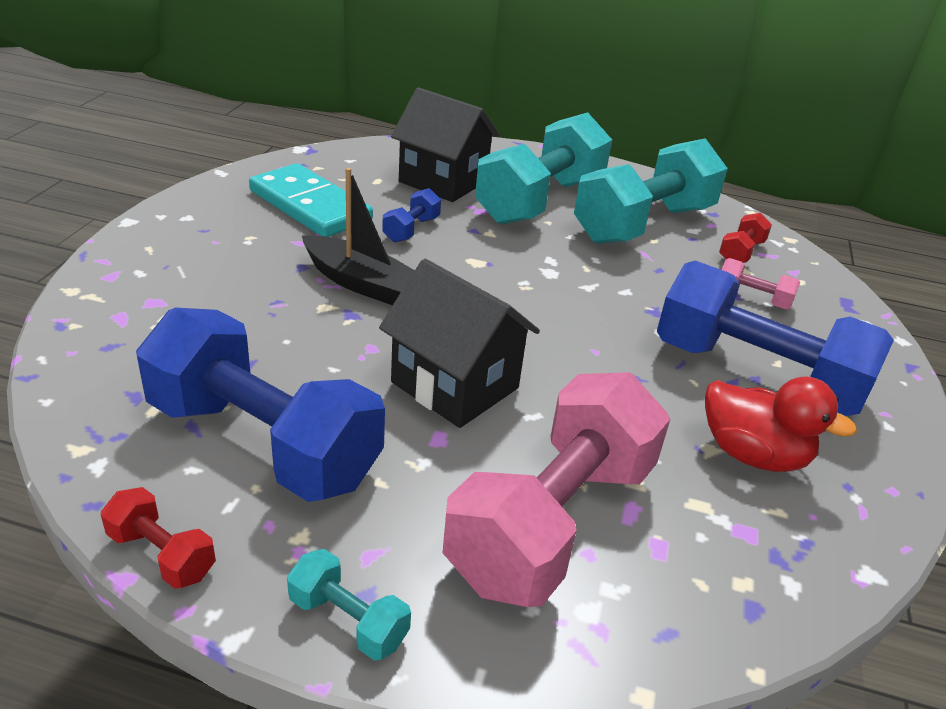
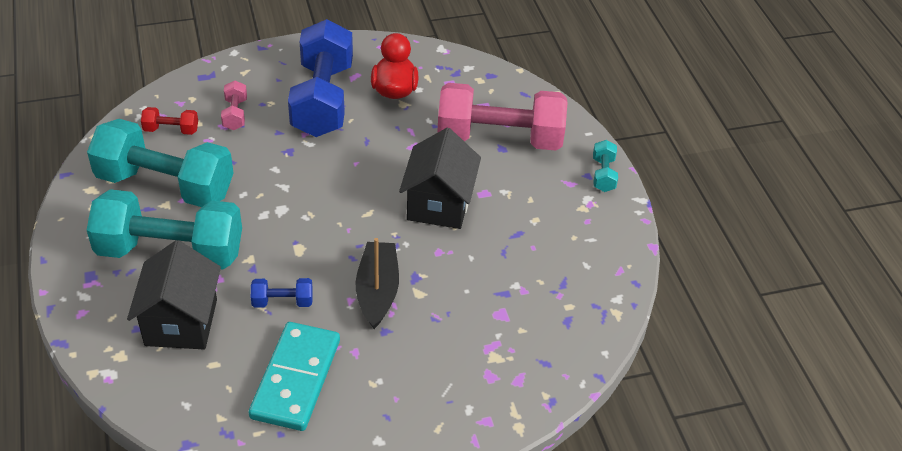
camera: 120 degrees left, 10 degrees up
red dumbbell [101,487,216,589] -> none
blue dumbbell [136,307,385,502] -> none

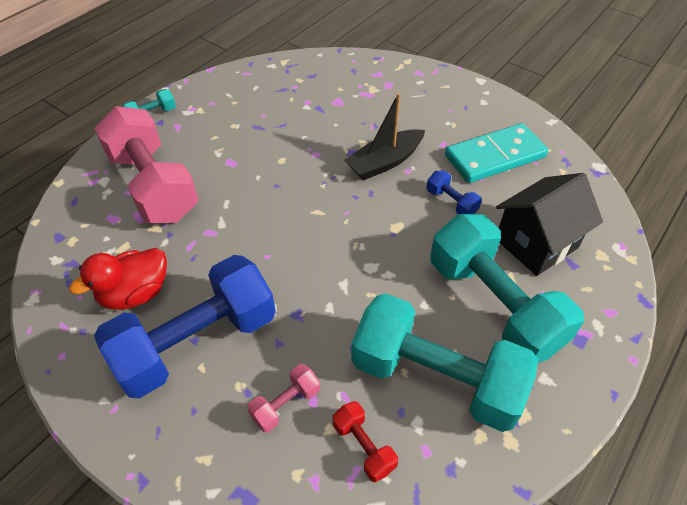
camera: 125 degrees left, 5 degrees up
turquoise dumbbell [87,119,234,207] -> turquoise dumbbell turned 45 degrees counterclockwise [351,293,538,432]
black house [399,128,481,229] -> none

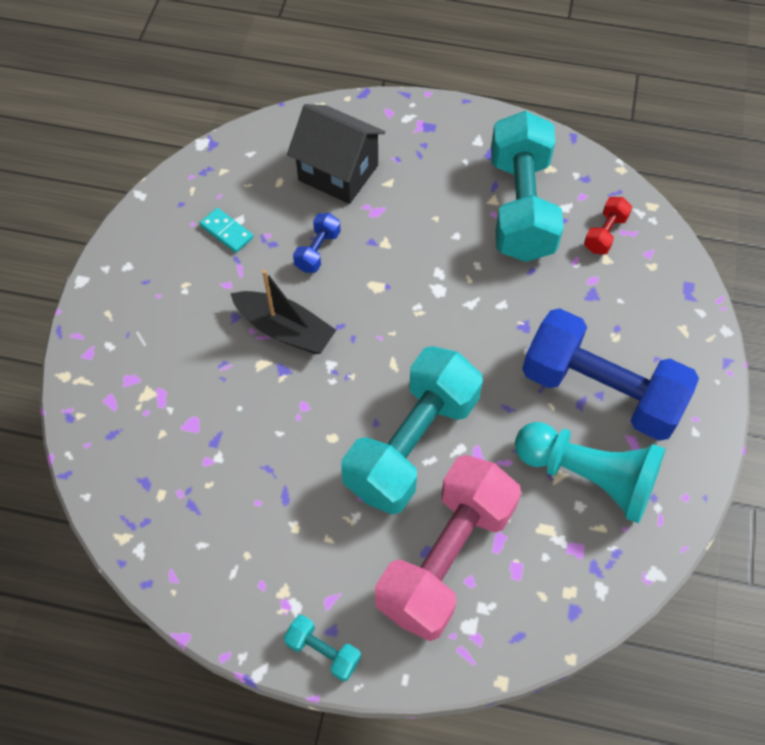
camera: 115 degrees left, 10 degrees up
red duck [69,248,167,310] -> turquoise pawn [515,422,665,523]
pink dumbbell [247,364,320,433] -> none
turquoise dumbbell [430,214,584,363] -> turquoise dumbbell moved to [341,346,483,515]
turquoise domino [445,123,548,183] -> turquoise domino [199,208,253,253], size x0.48

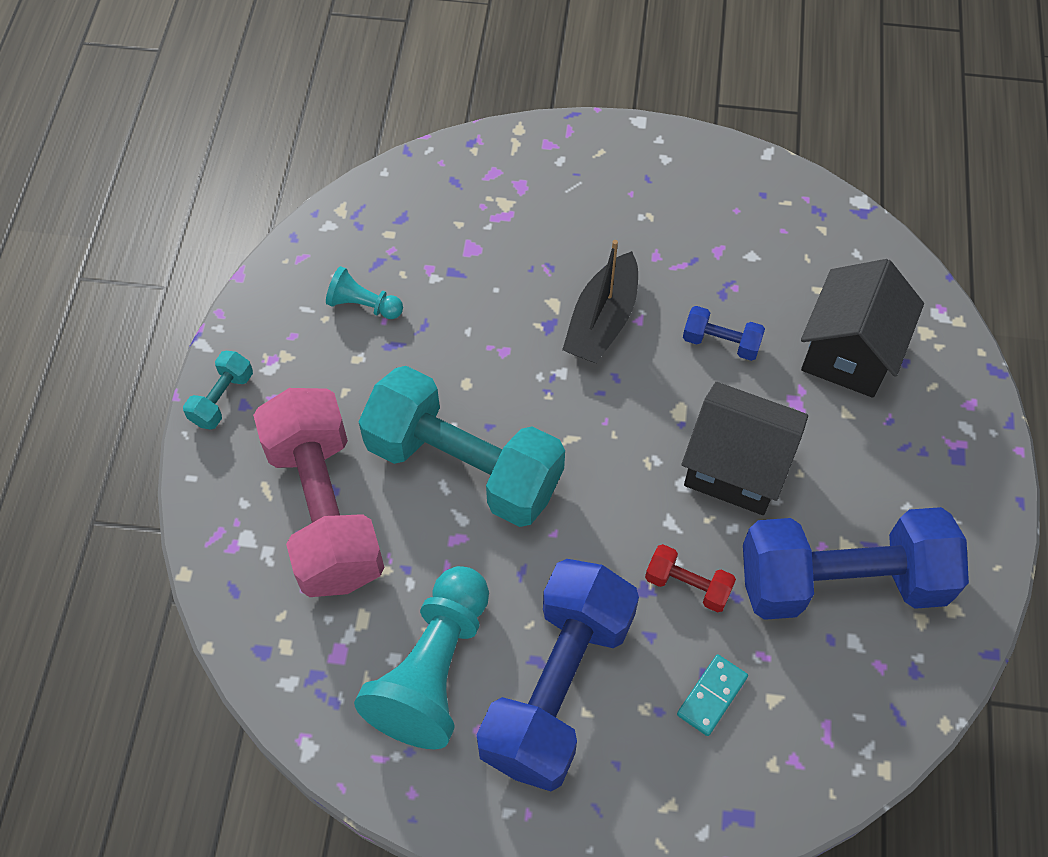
camera: 85 degrees right, 0 degrees up
turquoise domino [199,208,253,253] -> turquoise domino moved to [677,654,748,736]
pink dumbbell [375,455,521,641] -> pink dumbbell turned 45 degrees clockwise [253,388,384,597]
turquoise dumbbell [491,111,564,262] -> blue dumbbell [743,507,969,620]
red dumbbell [584,197,632,254] -> red dumbbell moved to [645,544,736,612]
none -> turquoise pawn [326,266,403,319]
none -> black house [682,382,808,515]

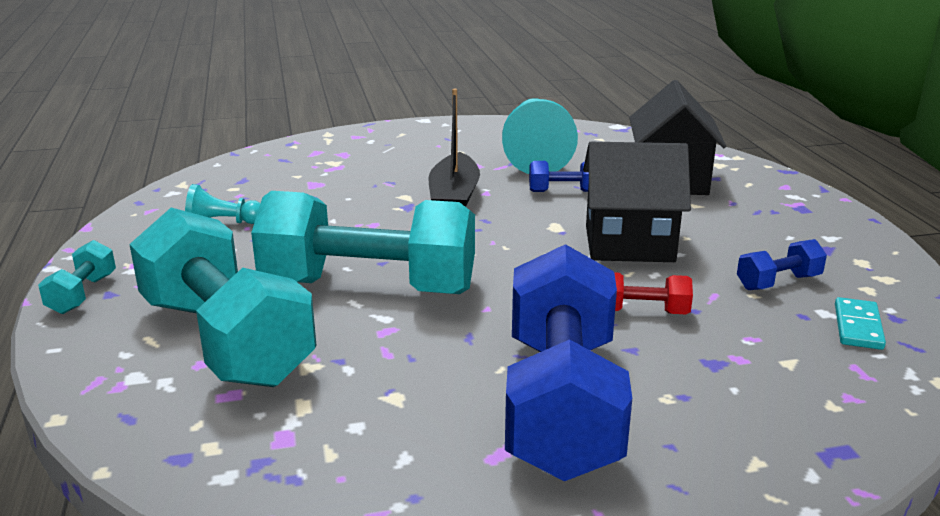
camera: 20 degrees left, 35 degrees down
pink dumbbell [253,388,384,597] -> turquoise dumbbell [129,208,316,387]
turquoise pawn [354,566,489,749] -> turquoise pawn moved to [502,98,578,174]
turquoise domino [677,654,748,736] -> turquoise domino moved to [835,297,886,350]
blue dumbbell [743,507,969,620] -> blue dumbbell [737,239,827,290], size x0.42

